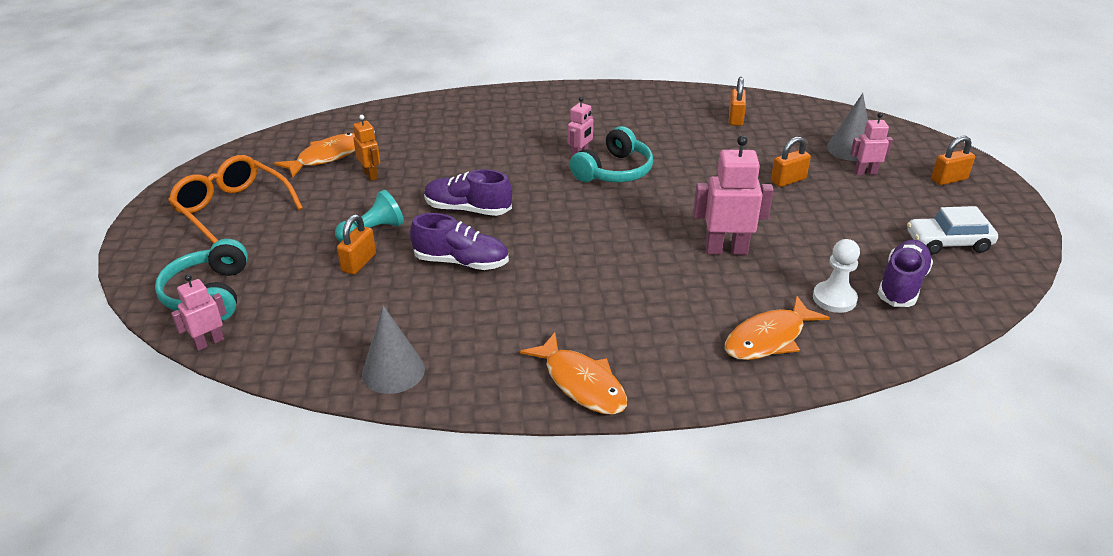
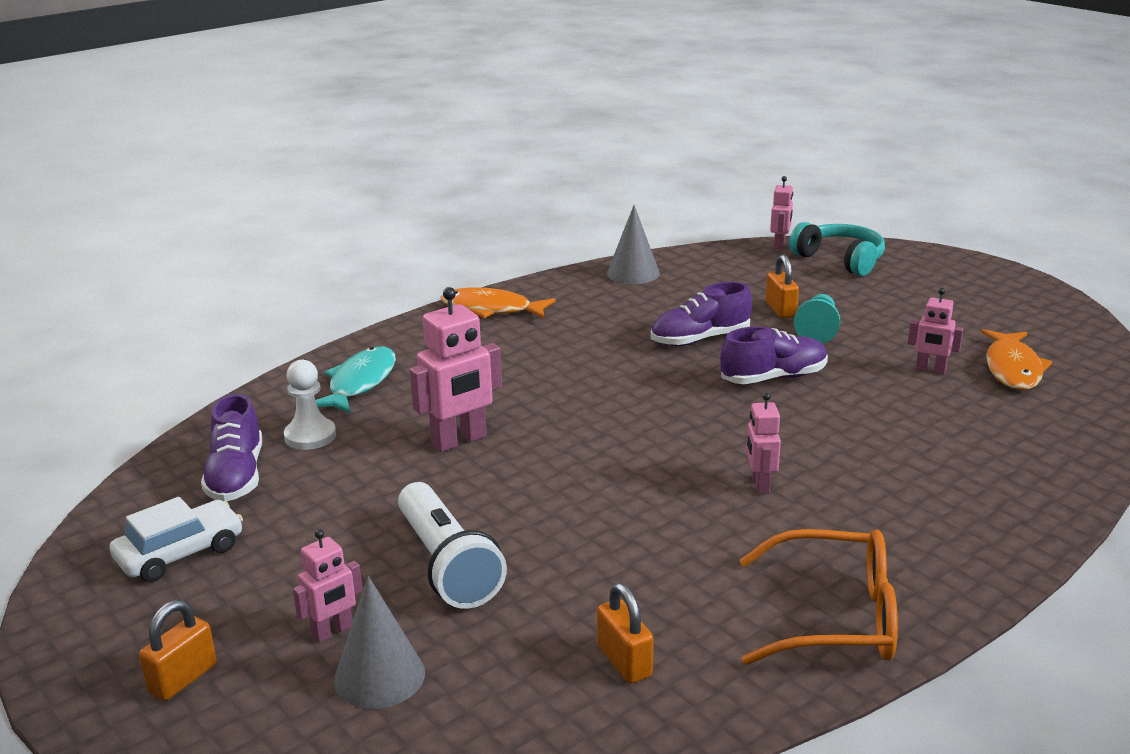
camera: 145 degrees right, 10 degrees down
orange glasses [168,155,303,243] -> orange glasses moved to [740,529,898,665]
orange robot [353,115,380,181] -> pink robot [908,288,963,374]
turquoise headphones [570,126,653,182] -> none
orange fish [725,296,830,360] -> turquoise fish [316,347,396,414]
orange padlock [771,136,811,187] -> white flashlight [398,482,507,609]

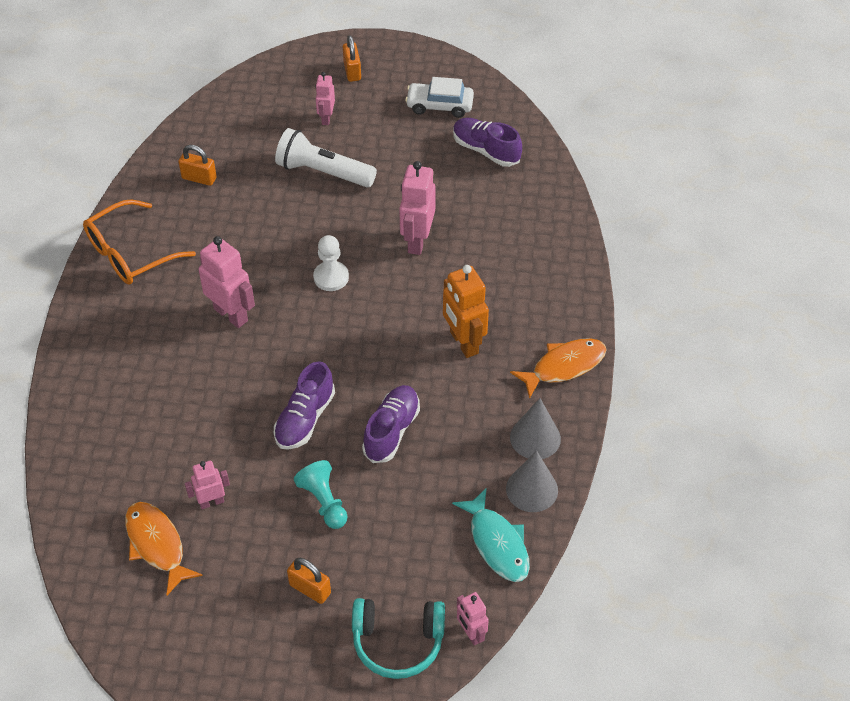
camera: 135 degrees right, 25 degrees up
white car [110,497,243,582] -> white car turned 90 degrees clockwise [405,77,474,118]
white pawn [284,360,336,450] -> white pawn moved to [313,235,349,291]
turquoise fish [316,347,396,414] -> turquoise fish moved to [452,488,530,582]
grey cone [334,576,425,709] -> grey cone moved to [510,398,561,459]
pink robot [746,393,781,494] -> pink robot [198,236,255,328], size x1.71
orange padlock [766,254,799,318] -> orange padlock moved to [287,558,331,604]
none -> orange robot [443,265,489,358]

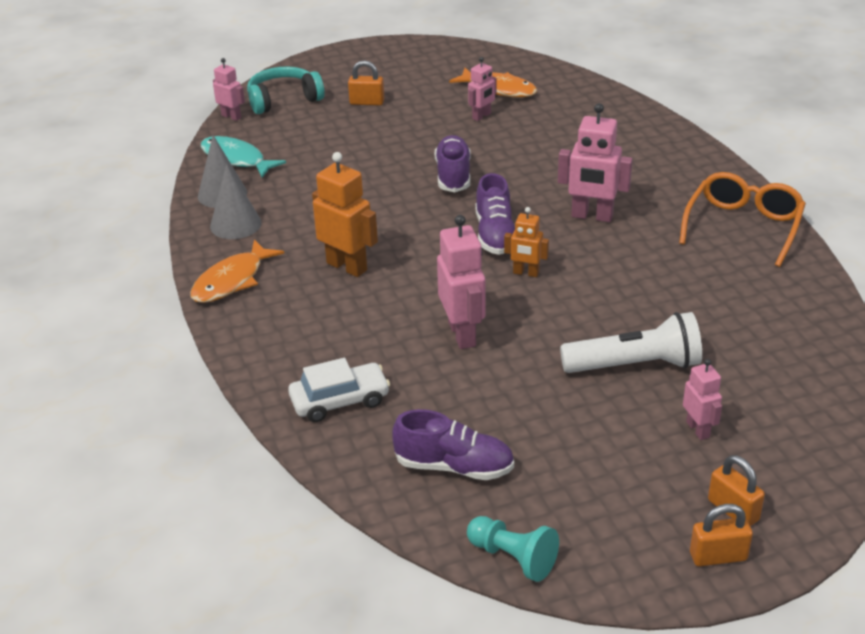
camera: 155 degrees right, 15 degrees down
orange padlock [179,145,217,186] -> orange padlock moved to [690,504,753,567]
turquoise pawn [294,460,348,529] -> turquoise pawn moved to [467,516,559,582]
white pawn [313,235,349,291] -> orange robot [504,207,549,277]
purple shoe [362,385,420,463] -> purple shoe moved to [475,173,515,255]
white car [405,77,474,118] -> white car moved to [288,358,390,422]

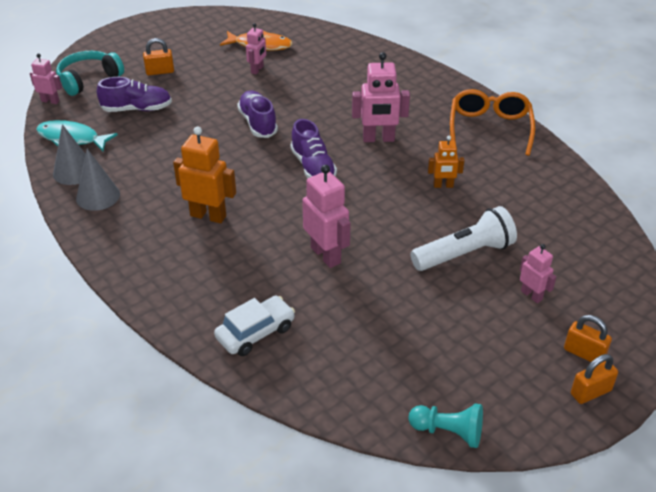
camera: 20 degrees left, 5 degrees up
orange fish [190,240,284,303] -> none
purple shoe [392,409,514,480] -> purple shoe moved to [97,77,172,112]
orange robot [504,207,549,277] -> orange robot moved to [428,136,464,188]

